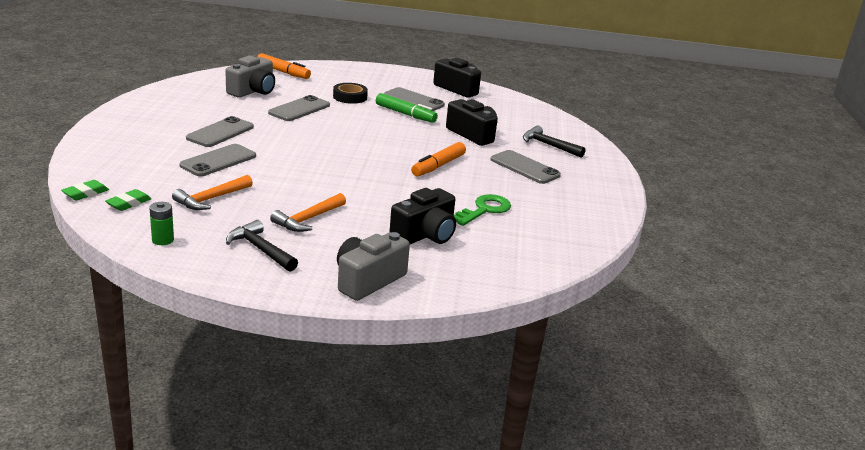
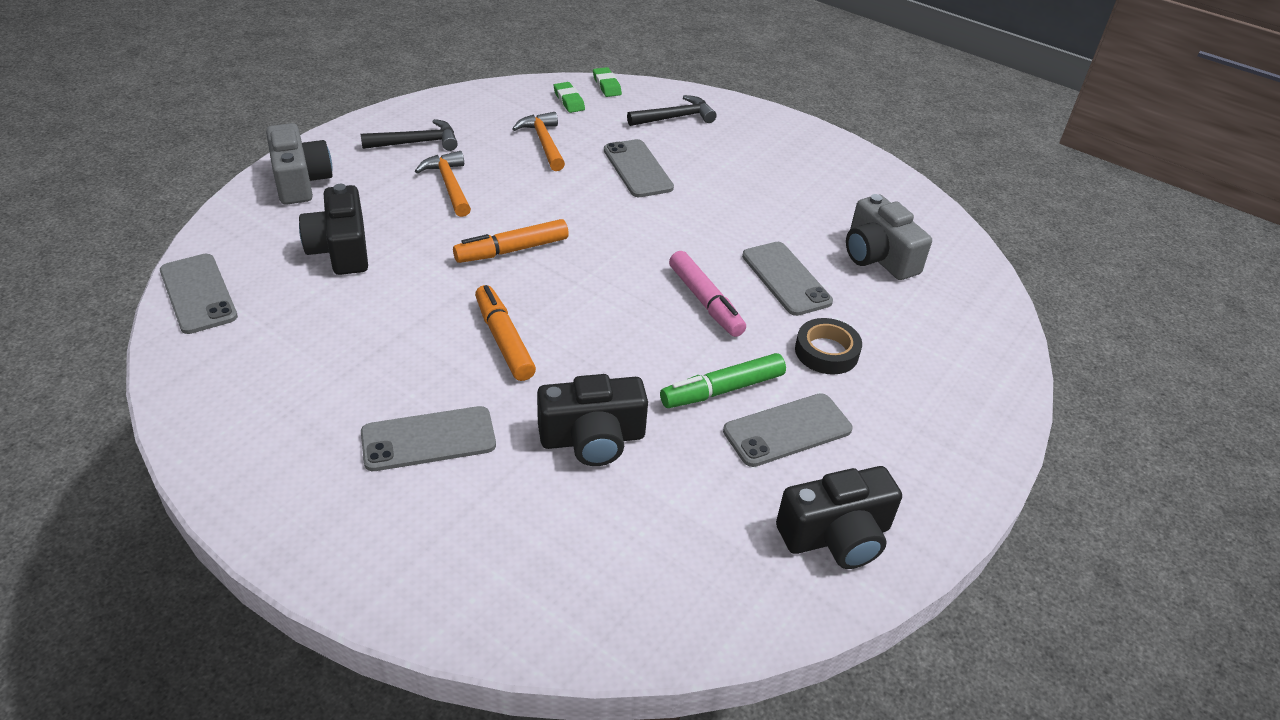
camera: 120 degrees right, 15 degrees up
green battery [149,202,174,245] -> none
grey phone [186,116,254,147] -> grey phone moved to [160,254,238,334]
orange marker [257,53,311,79] -> orange marker moved to [453,219,569,263]
green key [454,194,511,226] -> none
black hammer [523,126,586,158] -> black hammer moved to [627,95,717,126]
none -> pink marker [669,251,746,337]

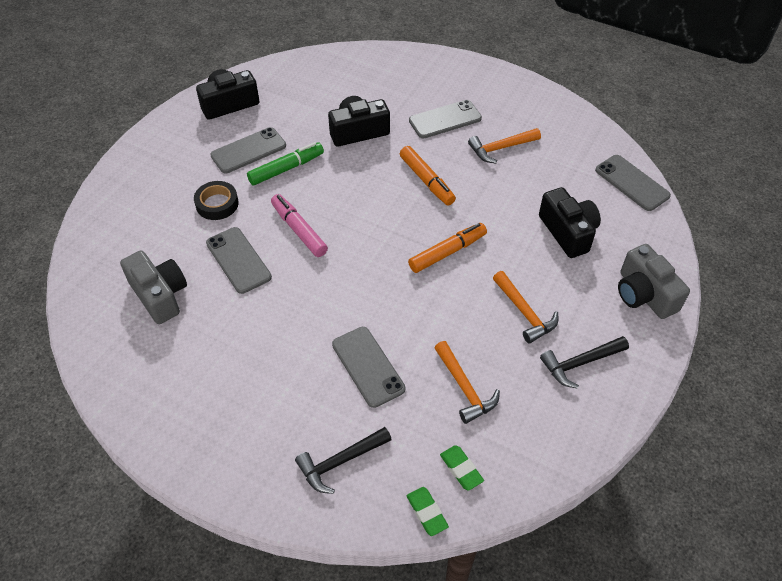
camera: 175 degrees right, 10 degrees up
none -> orange hammer [468,128,541,163]

